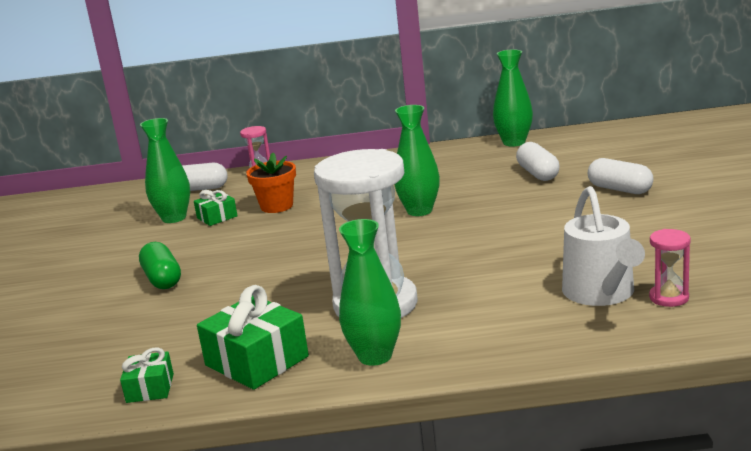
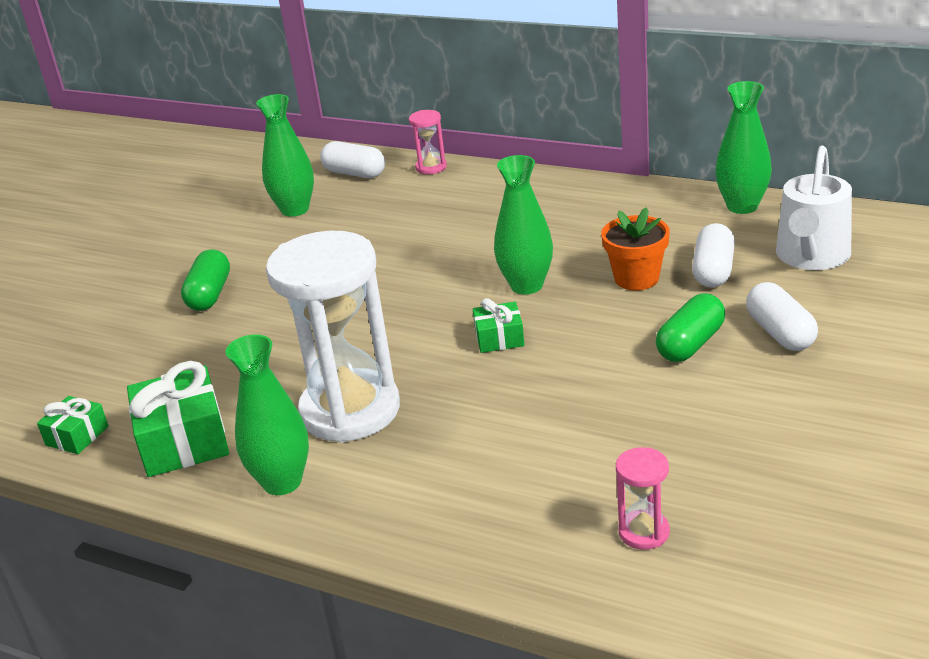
camera: 30 degrees right, 10 degrees up
green gift [194,190,237,226] -> green gift moved to [473,298,525,353]
orange flower pot [246,153,296,213] -> orange flower pot moved to [601,207,670,290]
white watering can [562,186,645,306] -> white watering can moved to [776,146,852,270]
none -> green capsule [656,293,725,362]

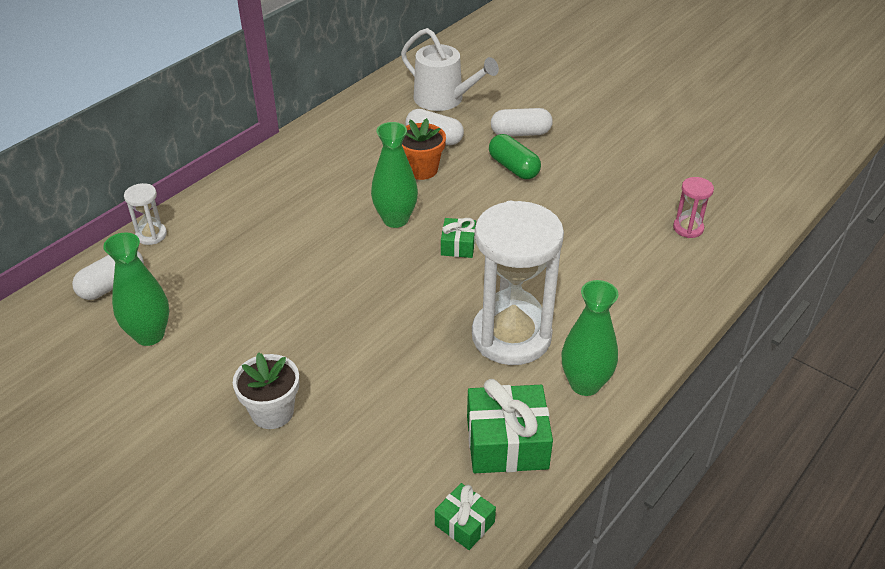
camera: 80 degrees left, 10 degrees up
green capsule [181,249,230,311] -> white flower pot [233,352,299,429]
pink hourglass [409,110,447,175] -> white hourglass [124,183,167,245]
green vase [715,81,772,214] -> none

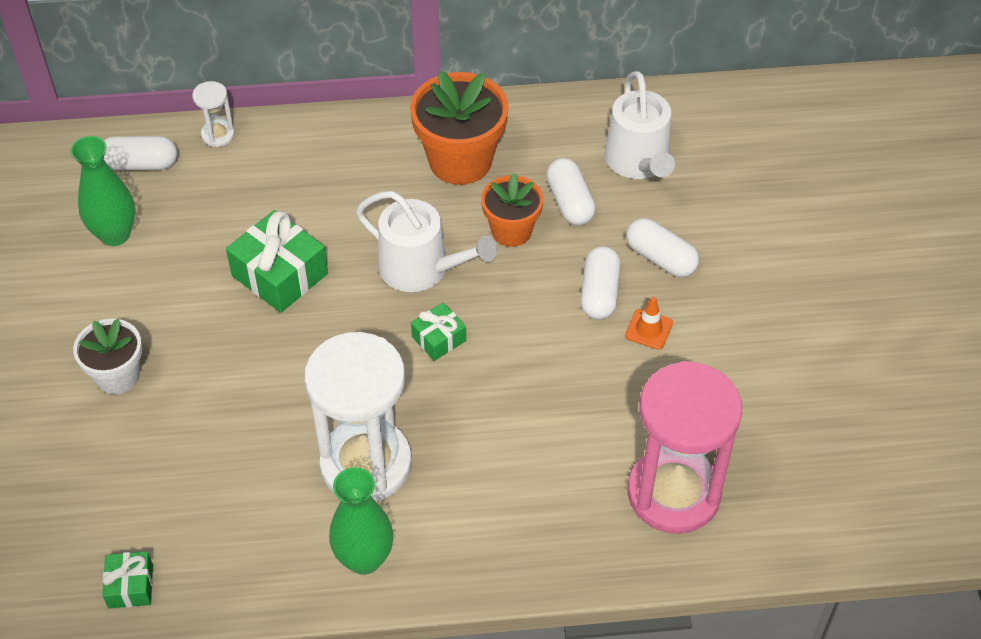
camera: 45 degrees right, 10 degrees up
green vase [371,122,418,228] -> white watering can [356,191,497,292]
green gift [467,379,553,473] -> green gift moved to [226,210,328,313]
green capsule [489,134,541,179] -> white capsule [581,246,621,320]
pink hourglass [673,177,714,238] -> pink hourglass [628,361,742,534], size x2.35
none -> orange flower pot [410,70,509,185]
none -> orange traffic cone [625,297,673,350]

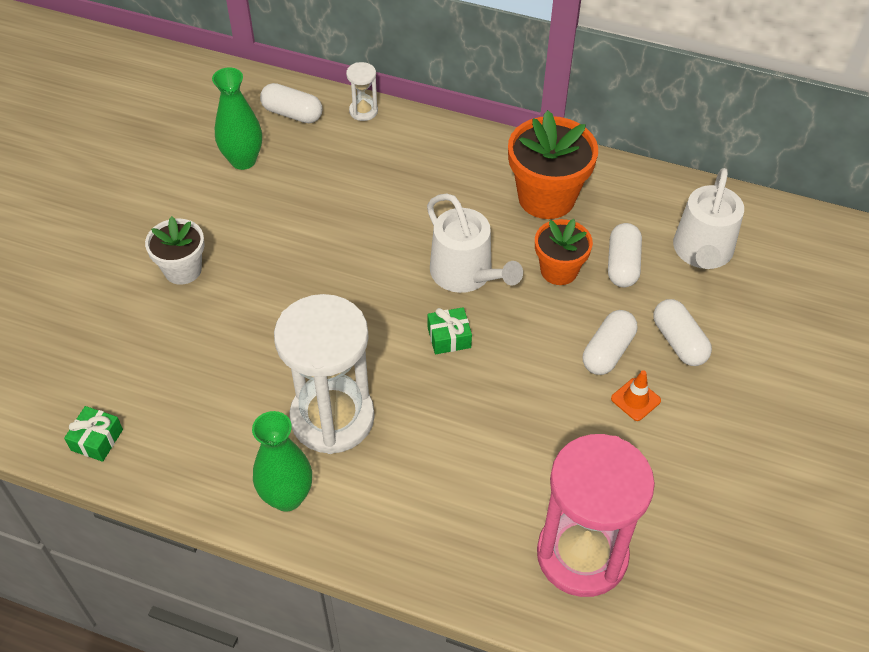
camera: 25 degrees right, 0 degrees up
green gift [226,210,328,313] -> none

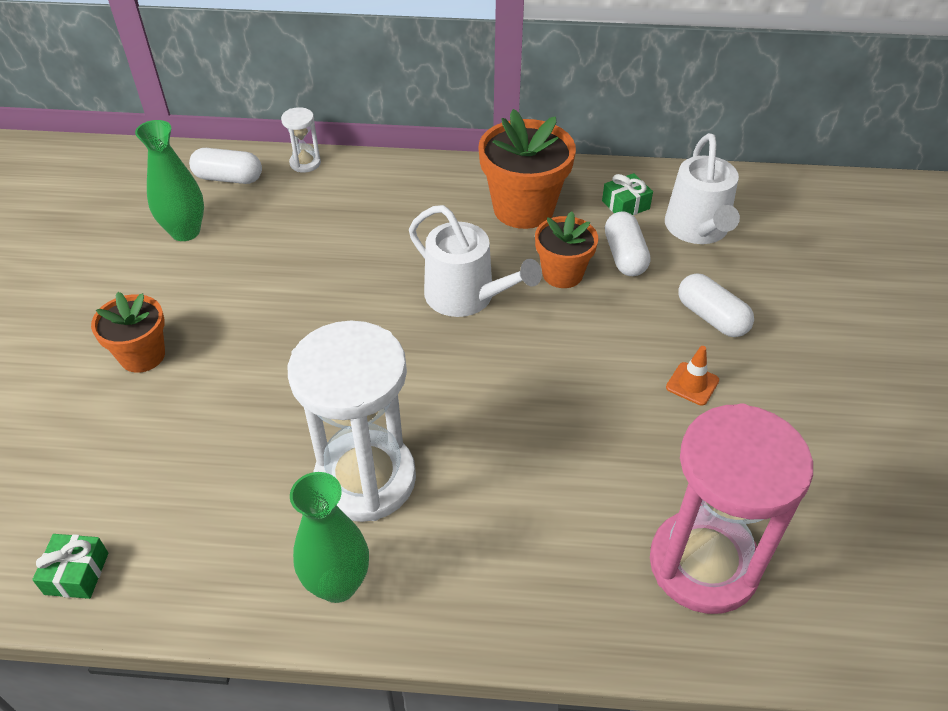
camera: 15 degrees left, 5 degrees down
white flower pot [145,216,205,285] -> orange flower pot [91,292,165,373]
green gift [428,307,472,354] -> green gift moved to [602,173,653,215]
white capsule [583,310,637,375] -> none

